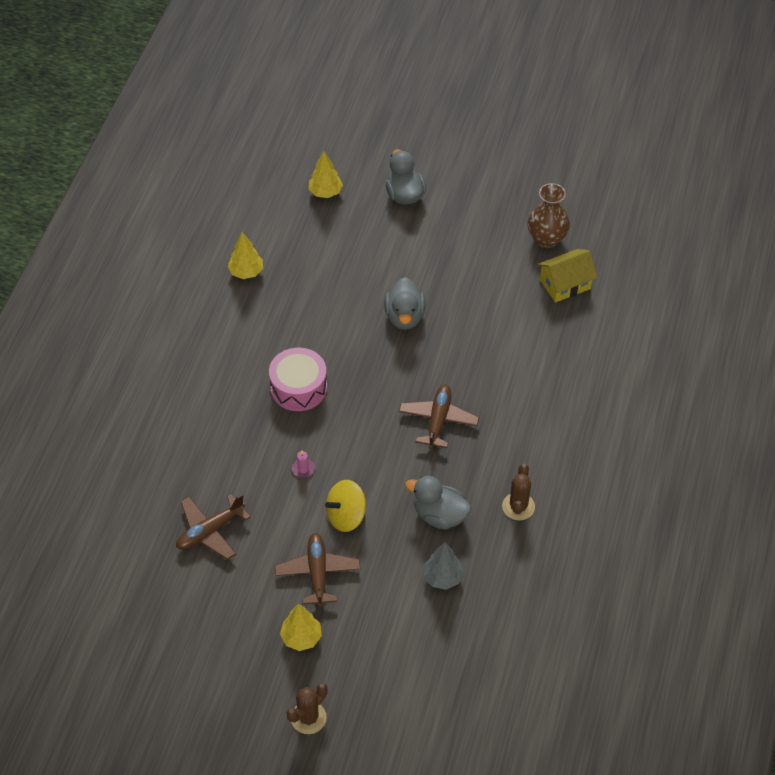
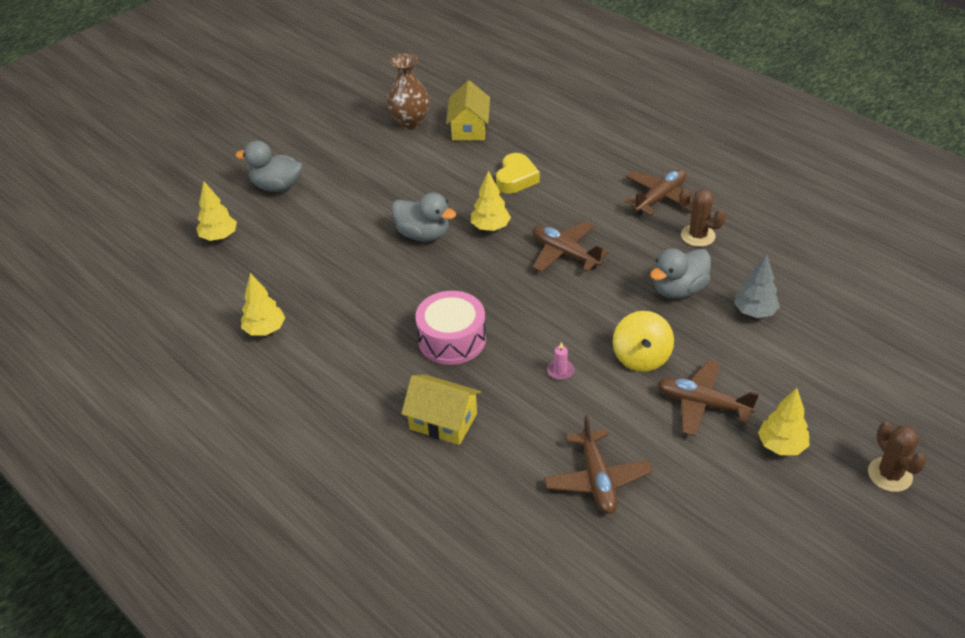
camera: 60 degrees left, 10 degrees down
none -> yellow house [401,375,481,445]
none -> yellow tree [471,171,511,231]
none -> yellow heart [496,153,540,193]
none -> brown plane [624,169,693,215]

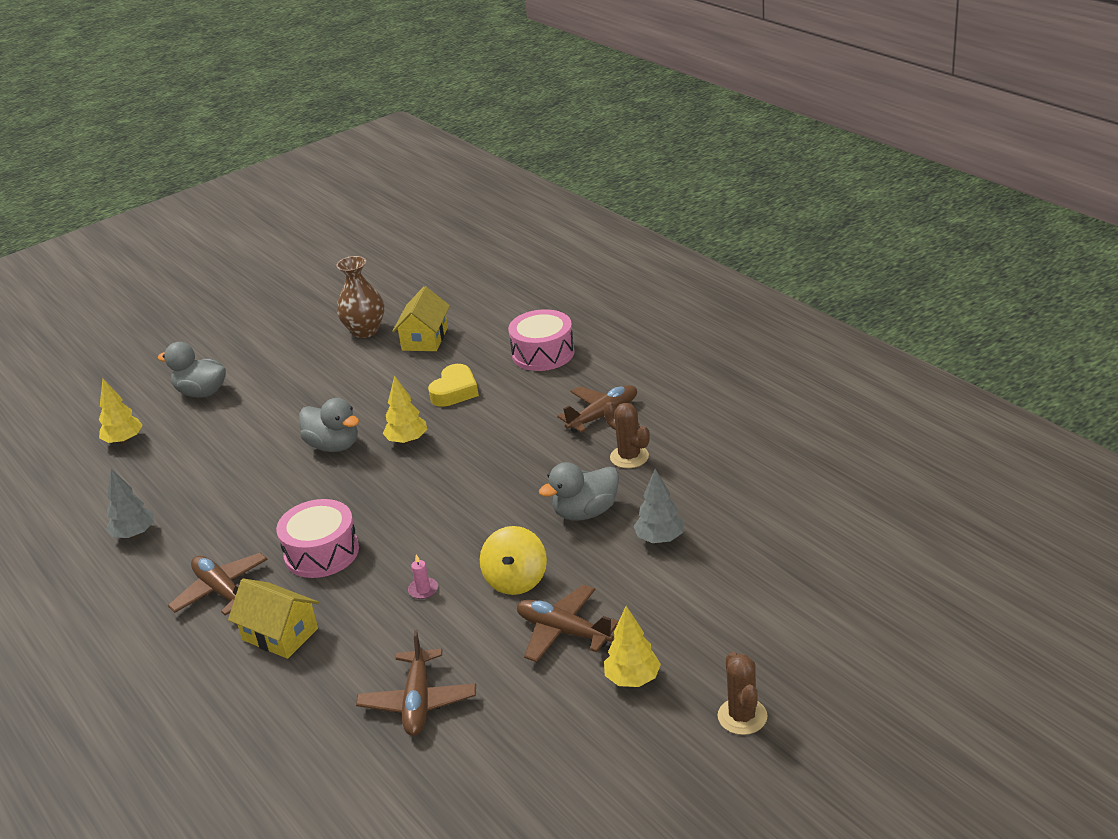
camera: 10 degrees right, 10 degrees down
yellow tree [241,273,285,335] -> grey tree [106,469,154,538]
brown plane [532,221,609,272] -> brown plane moved to [168,553,268,615]
none -> pink drum [508,309,575,371]

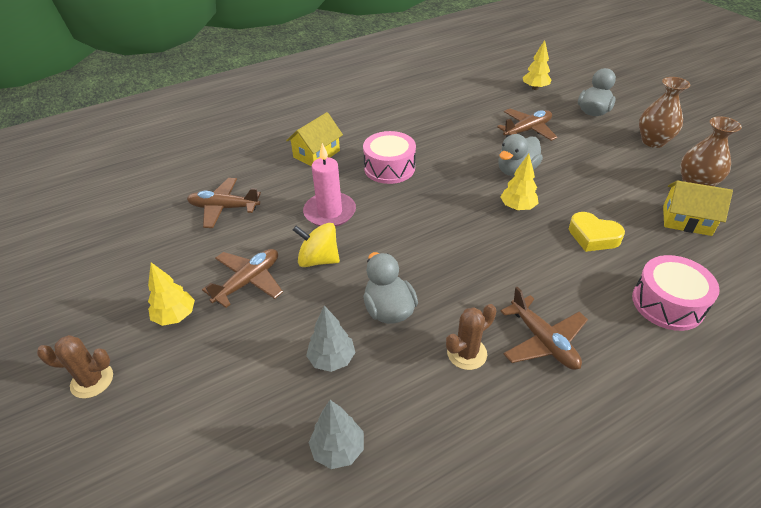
camera: 95 degrees right, 10 degrees up
grey tree [106,469,154,538] -> grey tree moved to [309,400,364,469]
brown plane [168,553,268,615] -> brown plane moved to [497,108,557,141]
pink candle [408,554,438,599] -> pink candle [303,143,356,227], size x2.40
none -> brown vase [639,77,690,148]

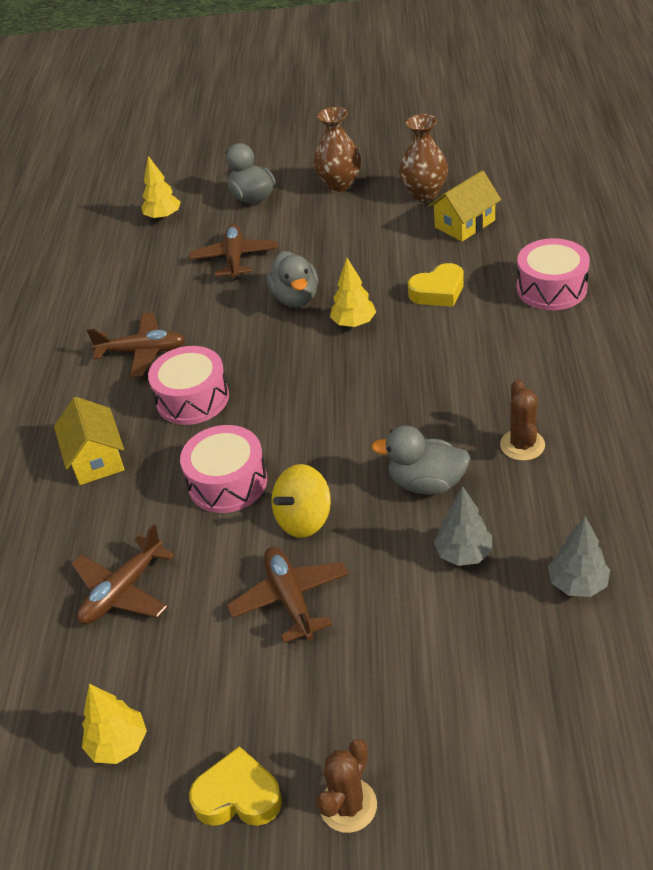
camera: 55 degrees left, 0 degrees up
yellow tree [148,262,195,326] -> yellow tree moved to [82,684,147,764]
pink candle [303,143,356,227] -> pink drum [180,425,267,513]
brown plane [501,287,588,370] -> brown plane moved to [87,313,185,378]
none -> yellow heart [189,746,282,826]

